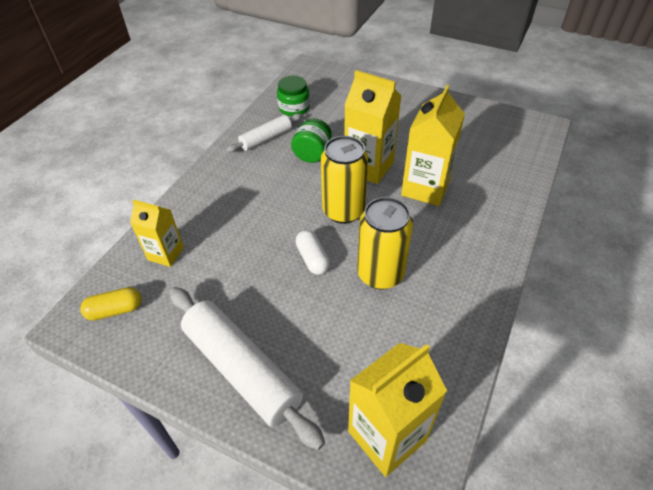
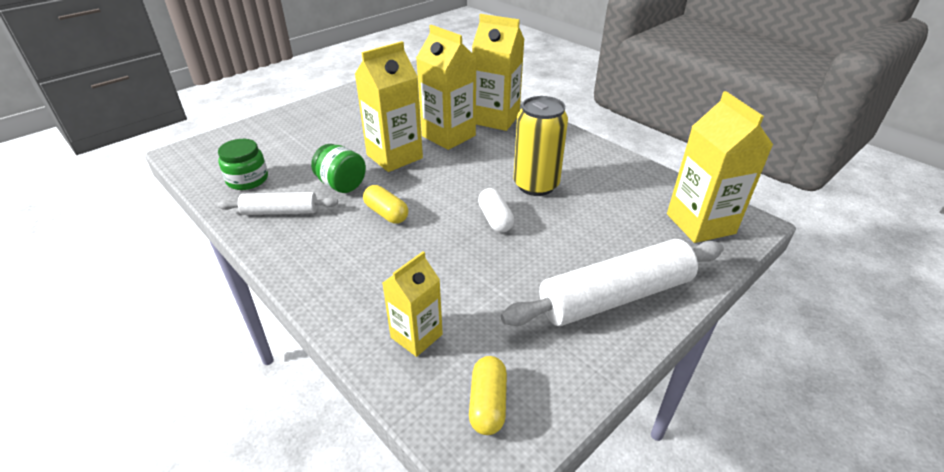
camera: 70 degrees left, 10 degrees down
white rolling pin [226,114,302,153] -> white rolling pin turned 75 degrees counterclockwise [217,192,338,215]
white capsule [295,230,330,275] -> white capsule turned 75 degrees clockwise [478,188,514,233]
yellow can [321,136,368,224] -> none
none -> yellow capsule [363,185,408,224]
none -> yellow carton [472,14,525,131]

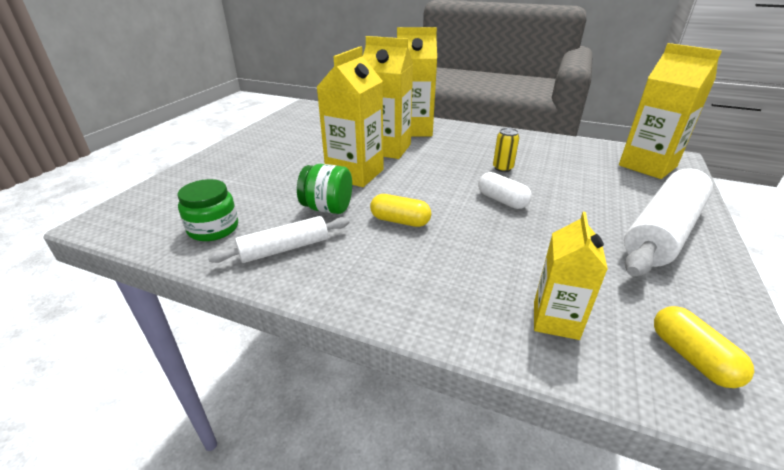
camera: 25 degrees left, 5 degrees down
yellow can [513,96,568,196] -> yellow can [493,128,519,172], size x0.48

